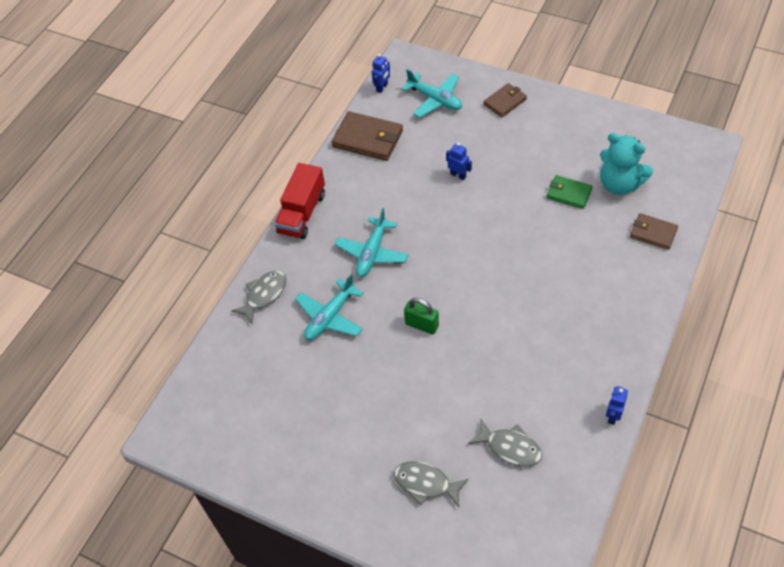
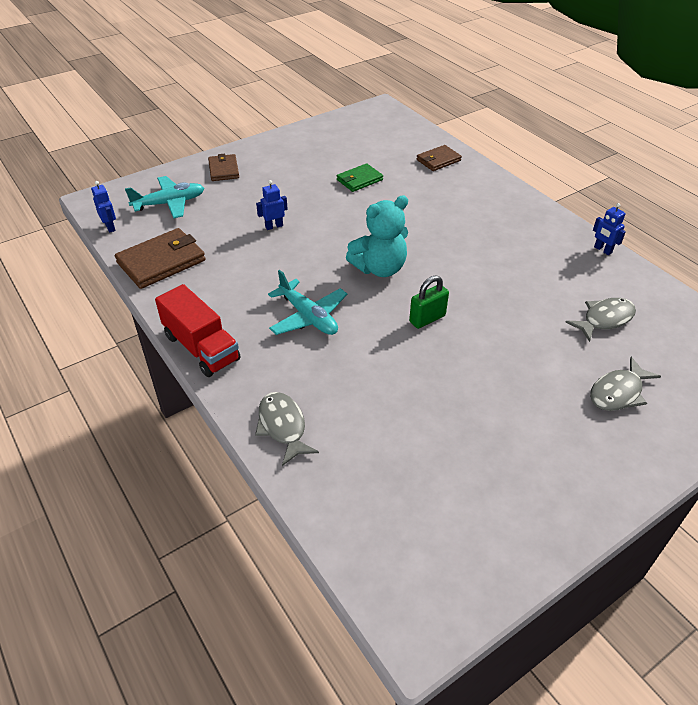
camera: 65 degrees left, 10 degrees down
turquoise plane [295,274,364,340] -> none
turquoise teddy bear [600,133,653,195] -> turquoise teddy bear moved to [346,196,408,277]

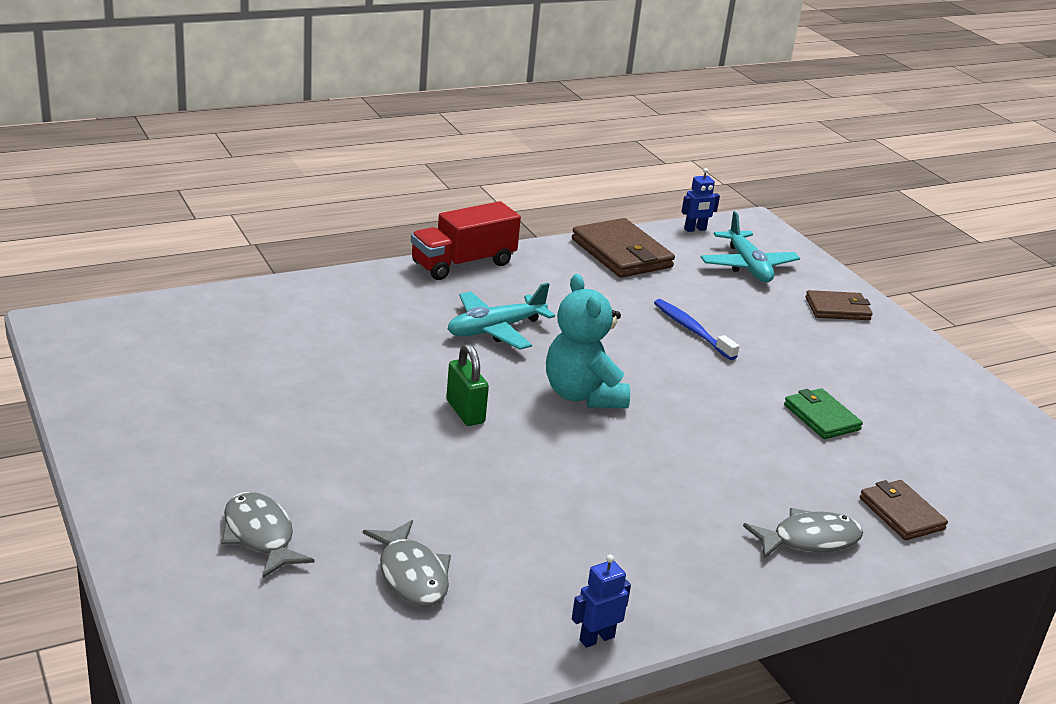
camera: 95 degrees right, 15 degrees down
grey fish [255,392,319,466] -> grey fish moved to [743,508,863,559]
blue robot [256,180,288,230] -> blue toothbrush [654,299,739,360]

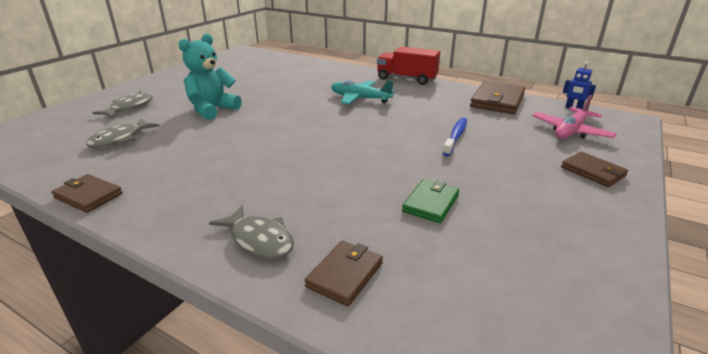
camera: 60 degrees right, 0 degrees up
green padlock [446,344,489,426] -> none
turquoise teddy bear [546,274,630,408] -> turquoise teddy bear moved to [178,34,242,120]
blue robot [572,555,631,648] -> brown wallet [51,174,123,213]
turquoise plane [701,211,800,282] -> pink plane [532,95,617,139]

